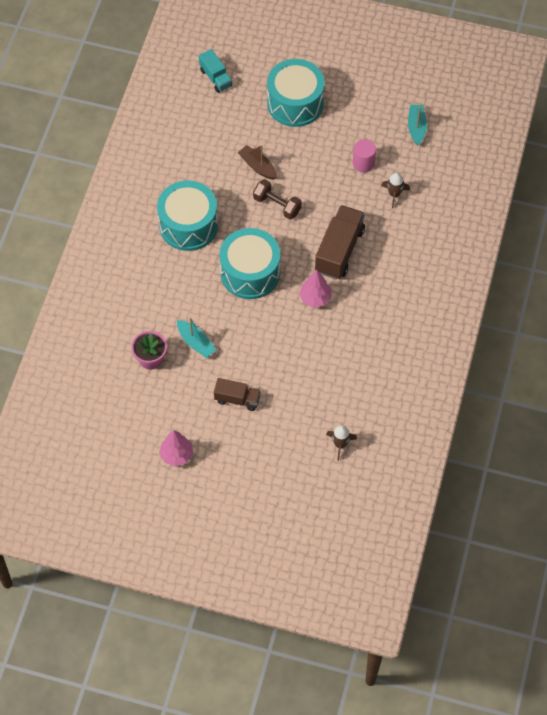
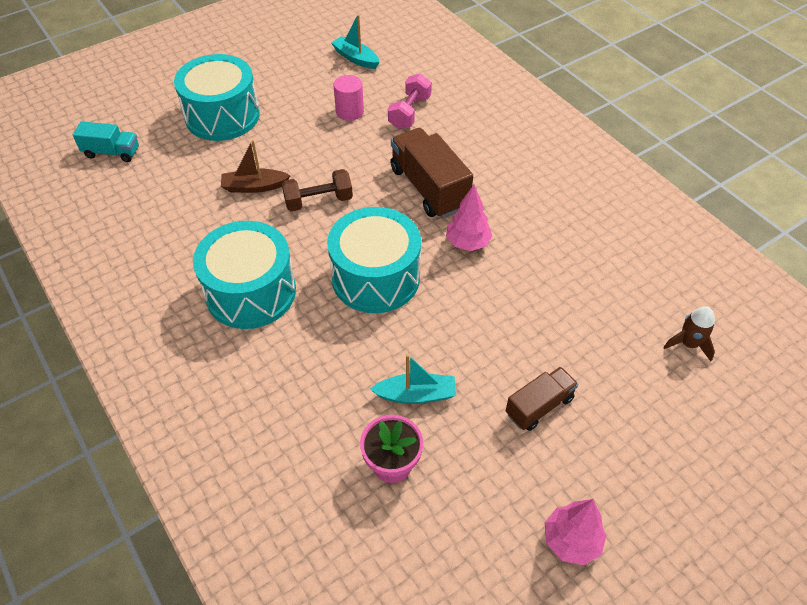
camera: 50 degrees left, 10 degrees down
brown rocket [381,173,410,208] -> pink dumbbell [388,74,432,129]

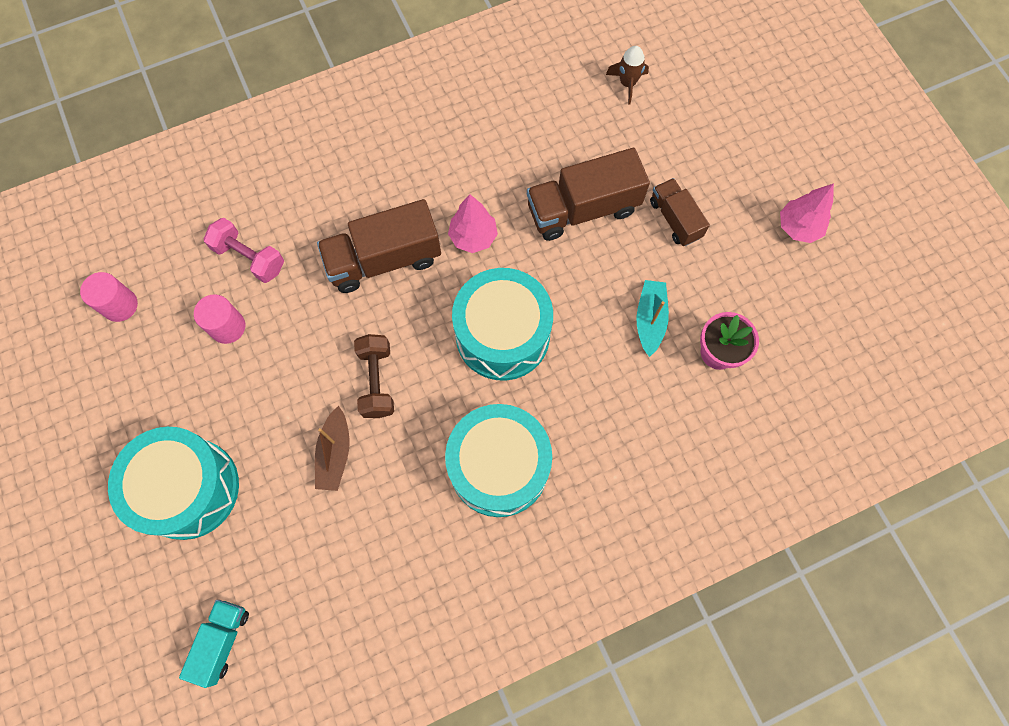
camera: 80 degrees left, 20 degrees up
turquoise boat [331,14,380,69] -> pink cylinder [80,272,138,322]
none -> brown truck [527,148,650,241]

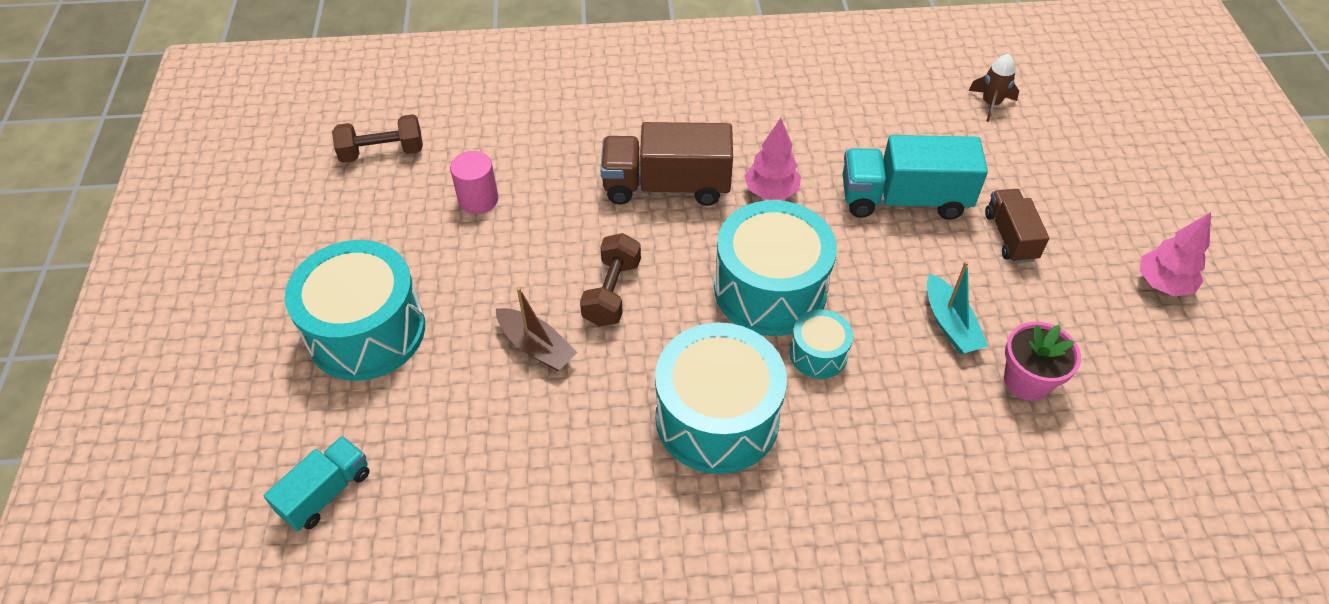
camera: 20 degrees right, 20 degrees down
pink cylinder [80,272,138,322] -> brown dumbbell [332,114,423,163]
pink dumbbell [204,218,284,283] -> none
brown boat [315,406,350,491] -> brown boat turned 75 degrees counterclockwise [496,287,578,371]
brown truck [527,148,650,241] -> turquoise truck [843,135,988,220]
turquoise boat [637,280,669,357] -> turquoise boat turned 135 degrees clockwise [927,261,988,354]
none -> turquoise drum [790,309,853,379]

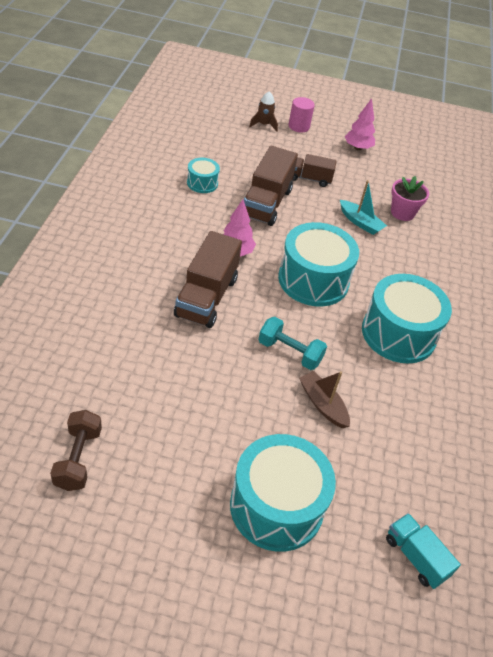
camera: 80 degrees left, 5 degrees down
pink cylinder [450,151,498,214] -> pink cylinder moved to [289,97,315,133]
brown boat [496,287,578,371] -> brown boat turned 90 degrees counterclockwise [299,371,350,428]
brown dumbbell [580,233,641,326] -> turquoise dumbbell [258,317,327,370]
turquoise drum [790,309,853,379] -> turquoise drum moved to [187,158,220,193]
turquoise truck [843,135,988,220] -> brown truck [244,146,298,226]
turquoise boat [927,261,988,354] -> turquoise boat turned 45 degrees clockwise [340,180,387,235]
brown rocket [969,54,1019,122] -> brown rocket moved to [249,91,278,132]

